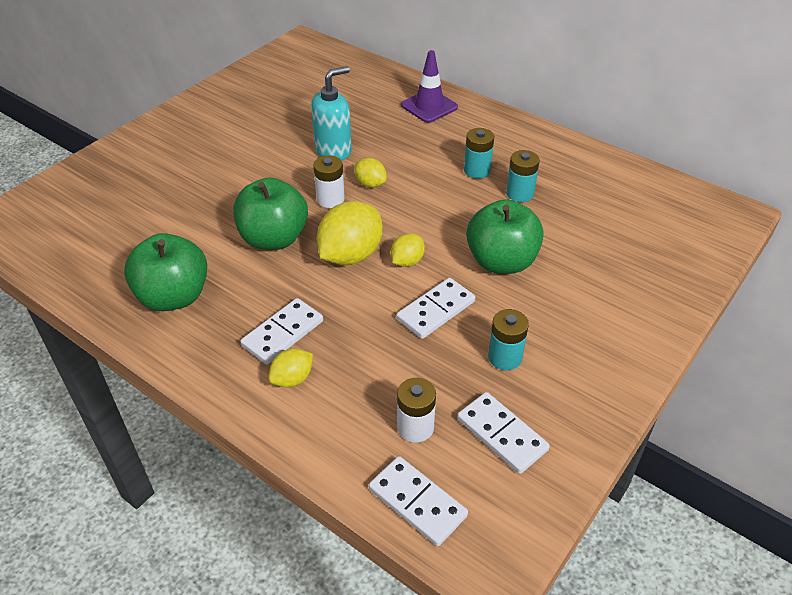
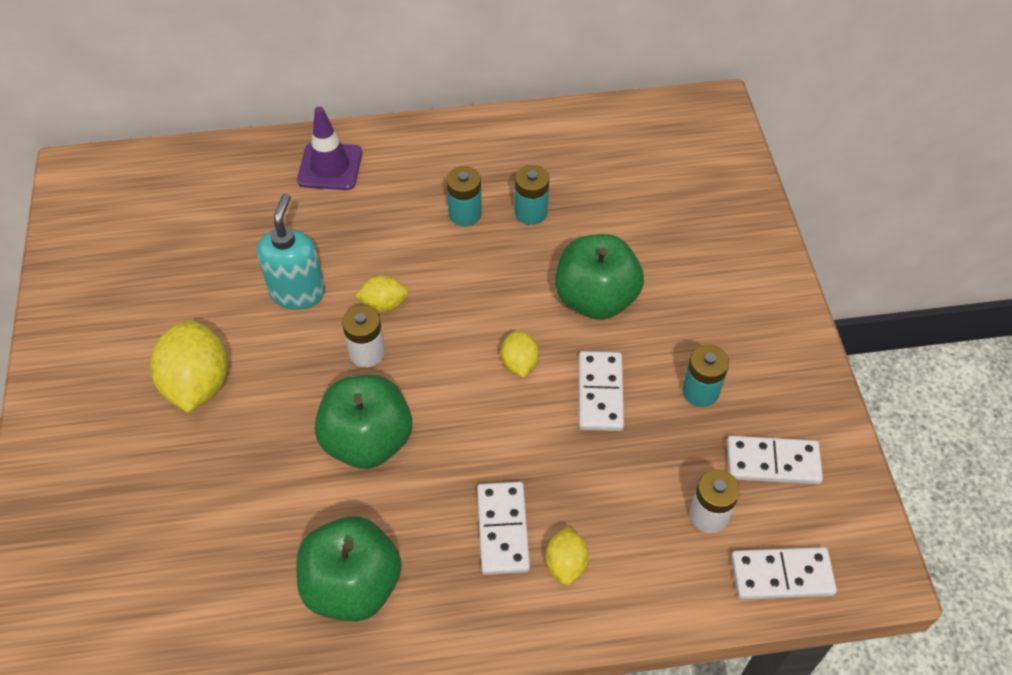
camera: 45 degrees left, 10 degrees up
yellow lemon [317,201,383,265] -> yellow lemon moved to [150,320,228,413]

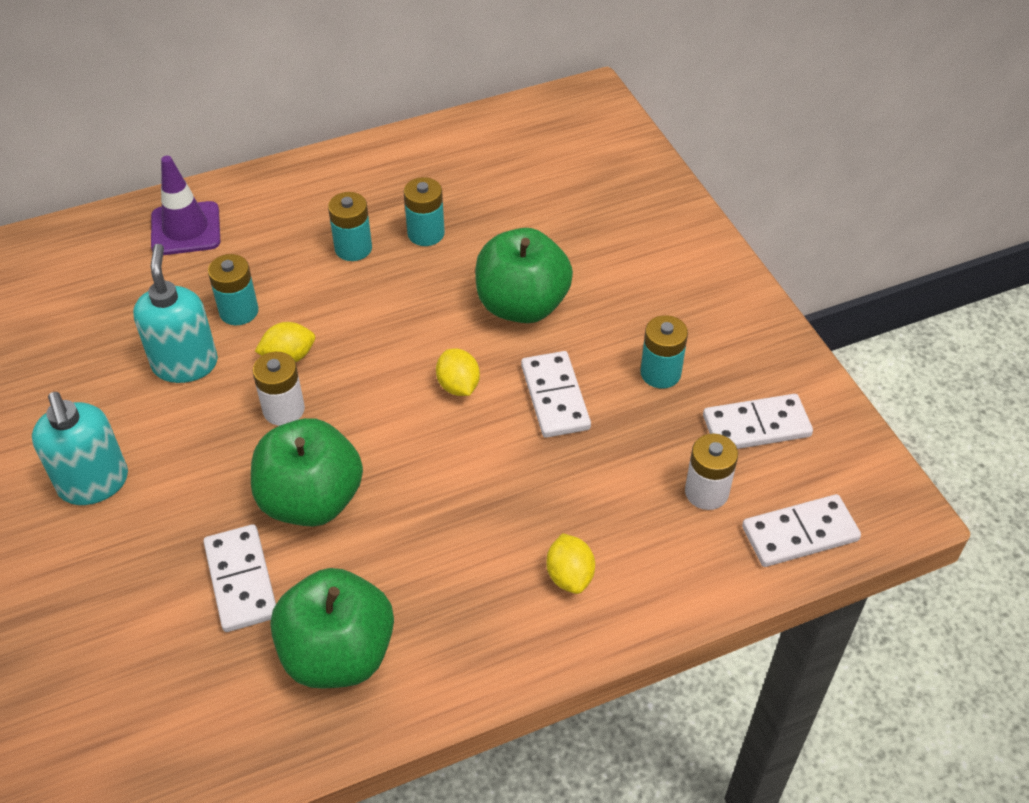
camera: 15 degrees left, 5 degrees down
yellow lemon [150,320,228,413] -> turquoise soap dispenser [32,392,128,505]
white domino [477,482,530,575] -> white domino moved to [204,524,276,632]
none -> turquoise battery [208,254,258,325]

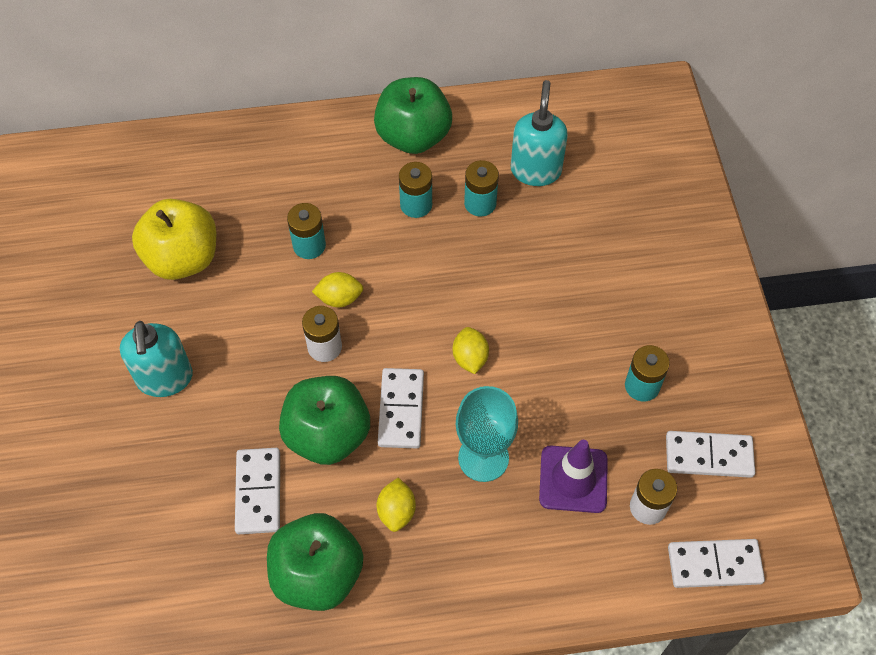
camera: 15 degrees right, 10 degrees up
turquoise soap dispenser [133,244,218,383] -> turquoise soap dispenser moved to [511,80,568,186]
purple traffic cone [151,156,220,255] -> purple traffic cone moved to [539,440,608,513]
green apple [475,228,573,323] -> green apple moved to [374,77,452,154]
white domino [521,351,591,438] -> white domino moved to [378,368,424,448]
yellow lemon [546,533,595,594] -> yellow lemon moved to [377,478,416,532]
none -> yellow apple [132,199,216,280]
none -> turquoise goblet [456,386,518,482]

